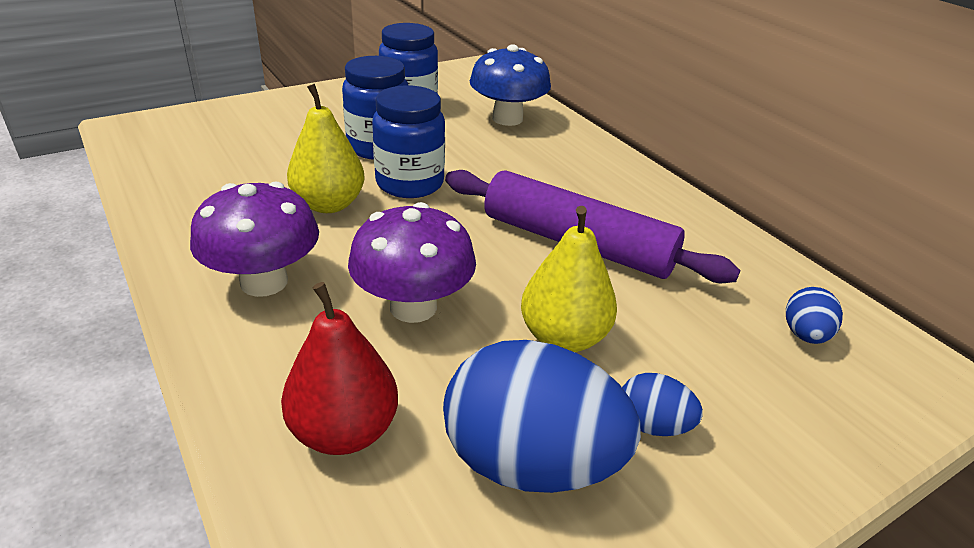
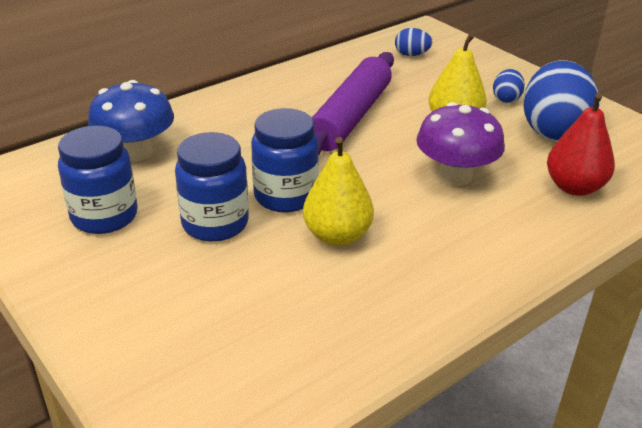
camera: 95 degrees left, 0 degrees up
purple mushroom [190,181,319,297] -> none

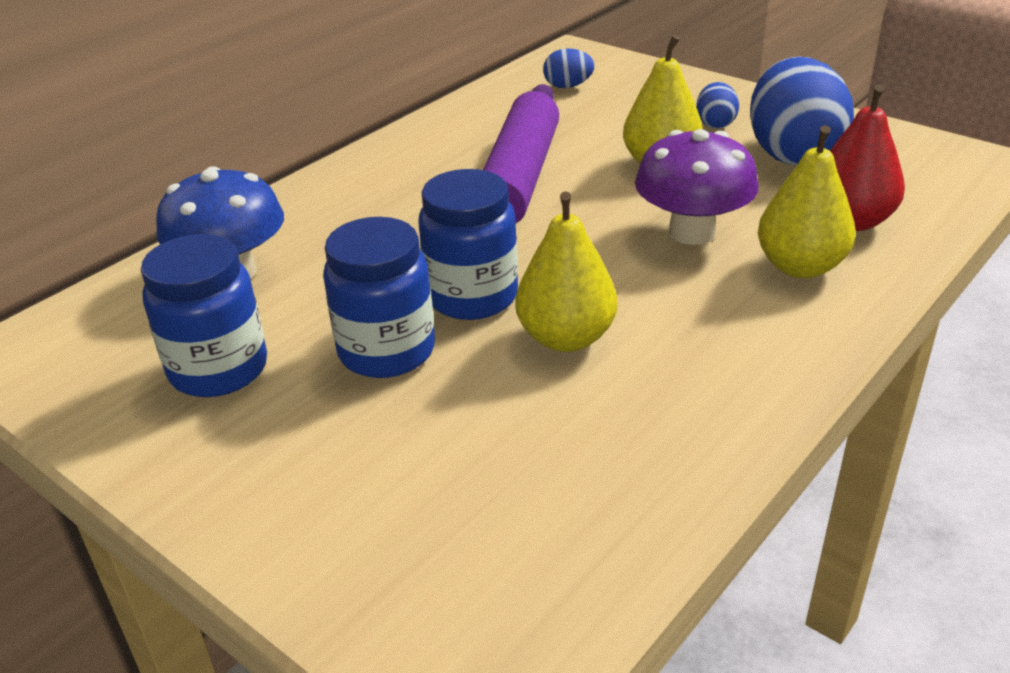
camera: 10 degrees left, 0 degrees up
none -> yellow pear [758,125,856,278]

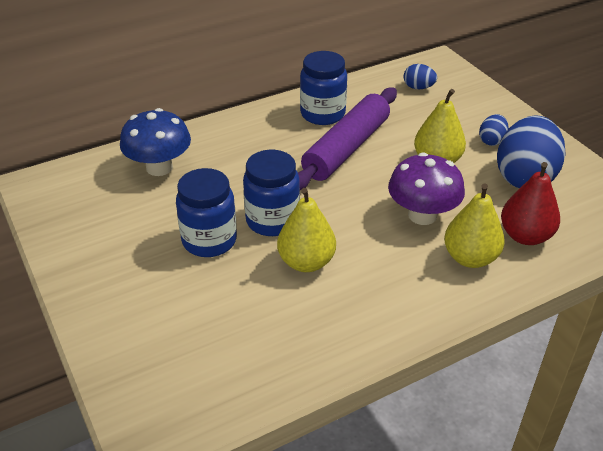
camera: 20 degrees right, 5 degrees up
blue jar [141,234,267,397] -> blue jar moved to [300,51,347,125]

